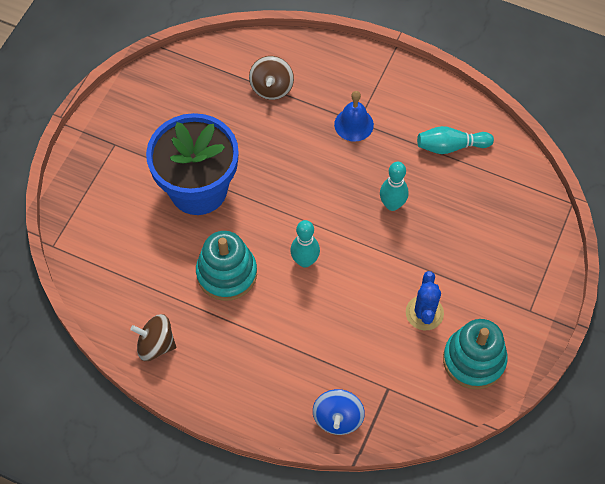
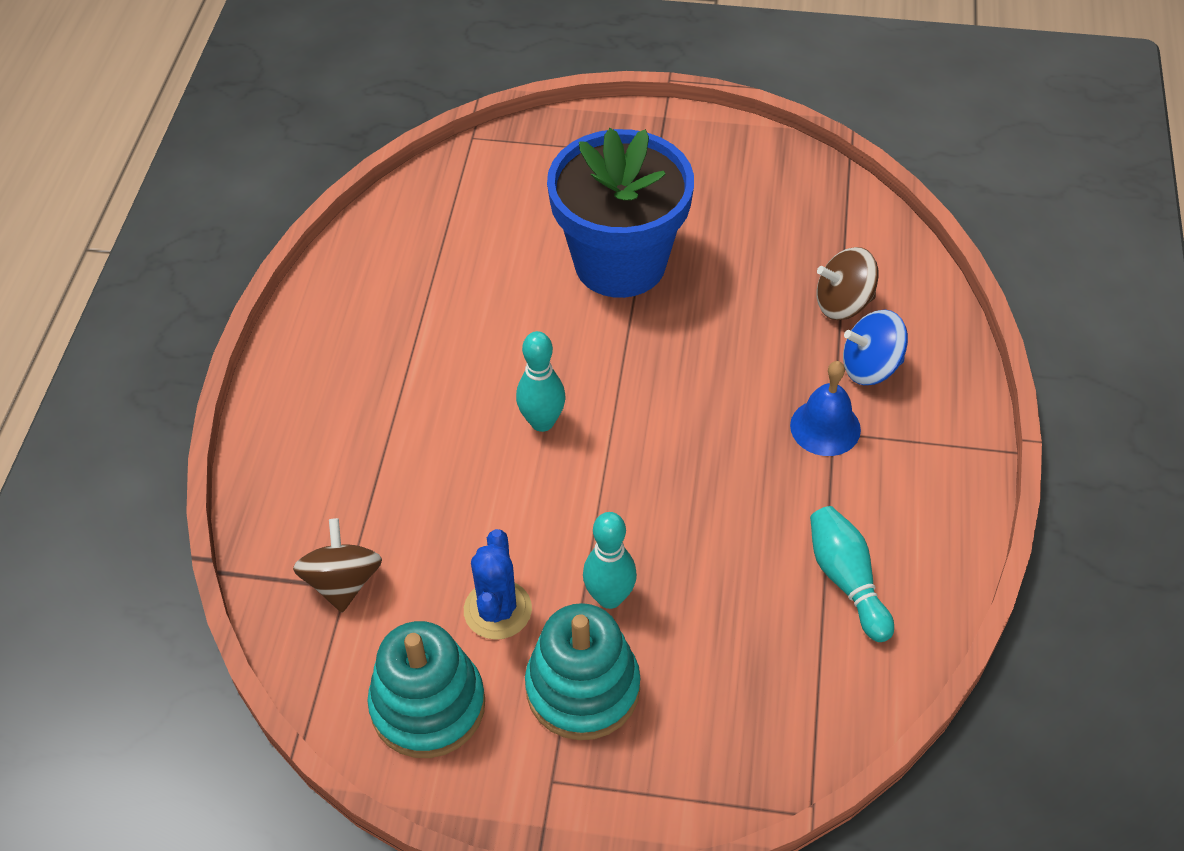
camera: 75 degrees right, 10 degrees down
brown spinning top [130,314,176,361] -> brown spinning top moved to [293,518,382,613]
turquoise stacking toy [196,231,257,301] -> turquoise stacking toy moved to [525,603,640,740]
blue spinning top [313,389,365,435] -> blue spinning top moved to [843,310,908,385]
turquoise bowling pin [380,162,409,211] -> turquoise bowling pin moved to [583,512,637,609]
blue cactus [406,271,444,330] -> blue cactus turned 75 degrees counterclockwise [464,529,532,640]

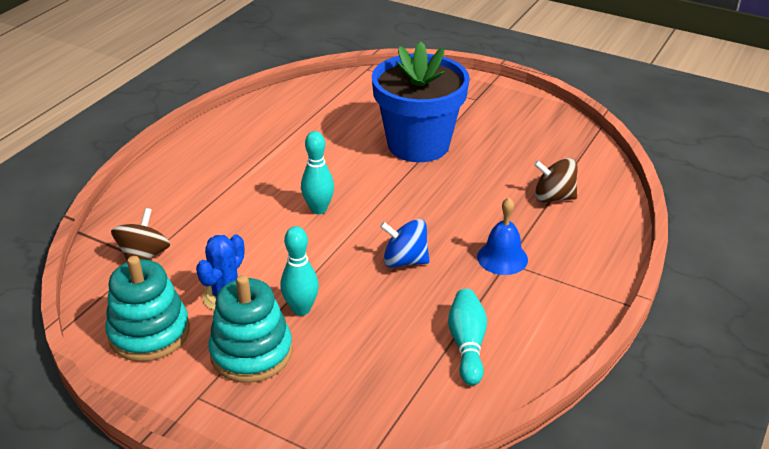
camera: 20 degrees right, 15 degrees down
blue spinning top [843,310,908,385] -> blue spinning top moved to [380,219,430,268]

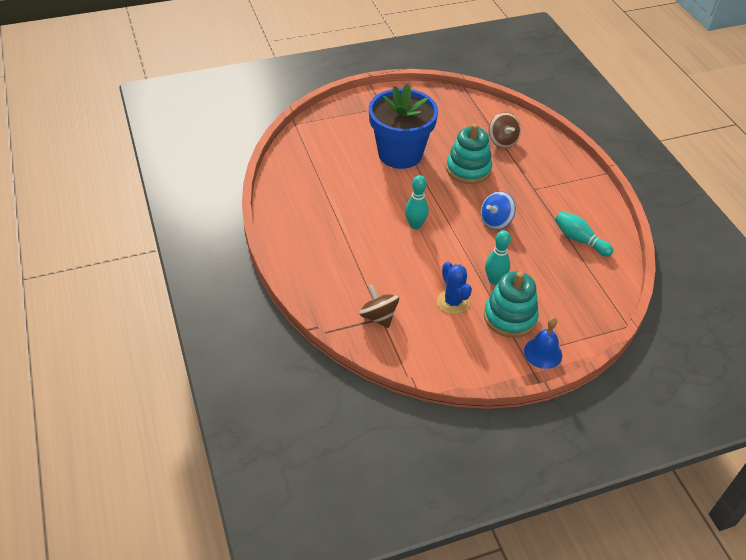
camera: 50 degrees left, 10 degrees up
turquoise stacking toy [105,256,190,362] -> turquoise stacking toy moved to [446,124,492,184]
blue bell [477,197,528,275] -> blue bell moved to [524,317,562,369]
brown spinning top [534,158,578,203] -> brown spinning top turned 75 degrees counterclockwise [489,112,521,148]

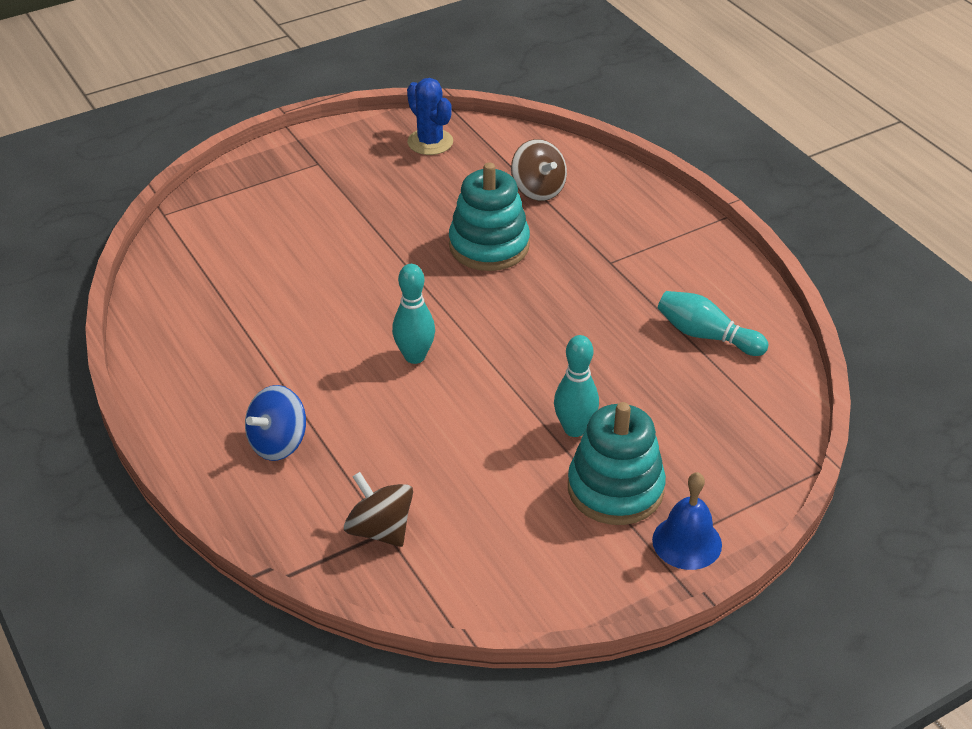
camera: 10 degrees left, 5 degrees down
blue flower pot [369,83,438,169] -> none
blue cactus [437,262,472,314] -> blue cactus moved to [407,78,453,155]
blue spinning top [481,191,516,230] -> blue spinning top moved to [245,385,306,461]

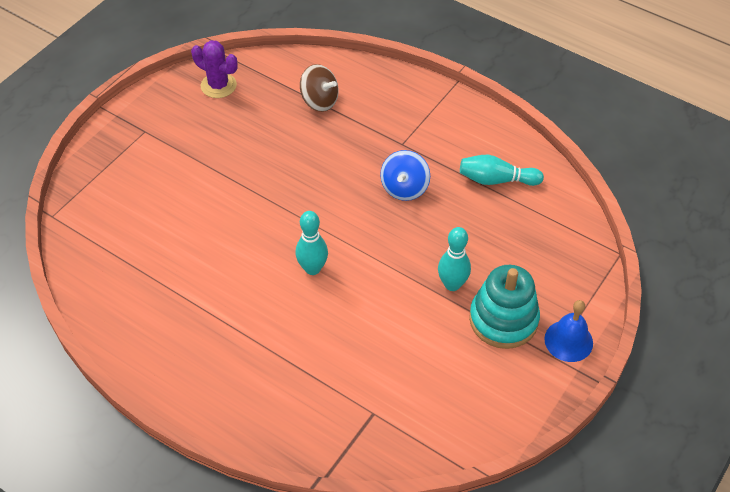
camera: 25 degrees left, 10 degrees up
blue spinning top [245,385,306,461] -> blue spinning top moved to [380,150,430,201]
brown spinning top [344,472,413,547] -> none
blue cactus [407,78,453,155] -> purple cactus [191,40,238,98]
turquoise stacking toy [449,162,530,271] -> none

